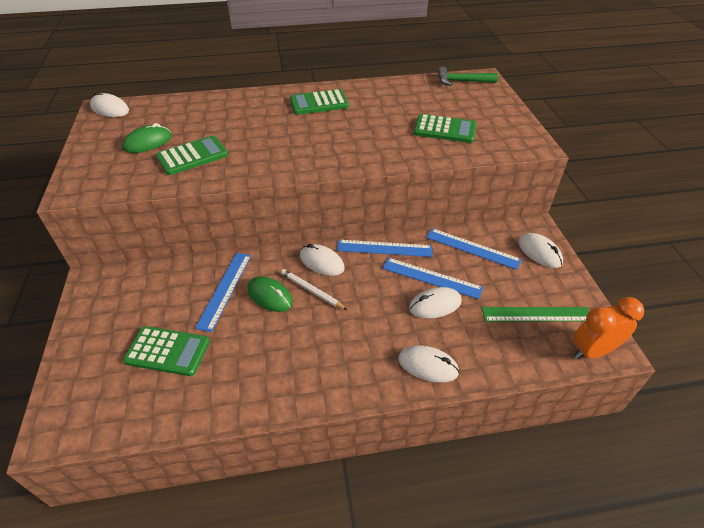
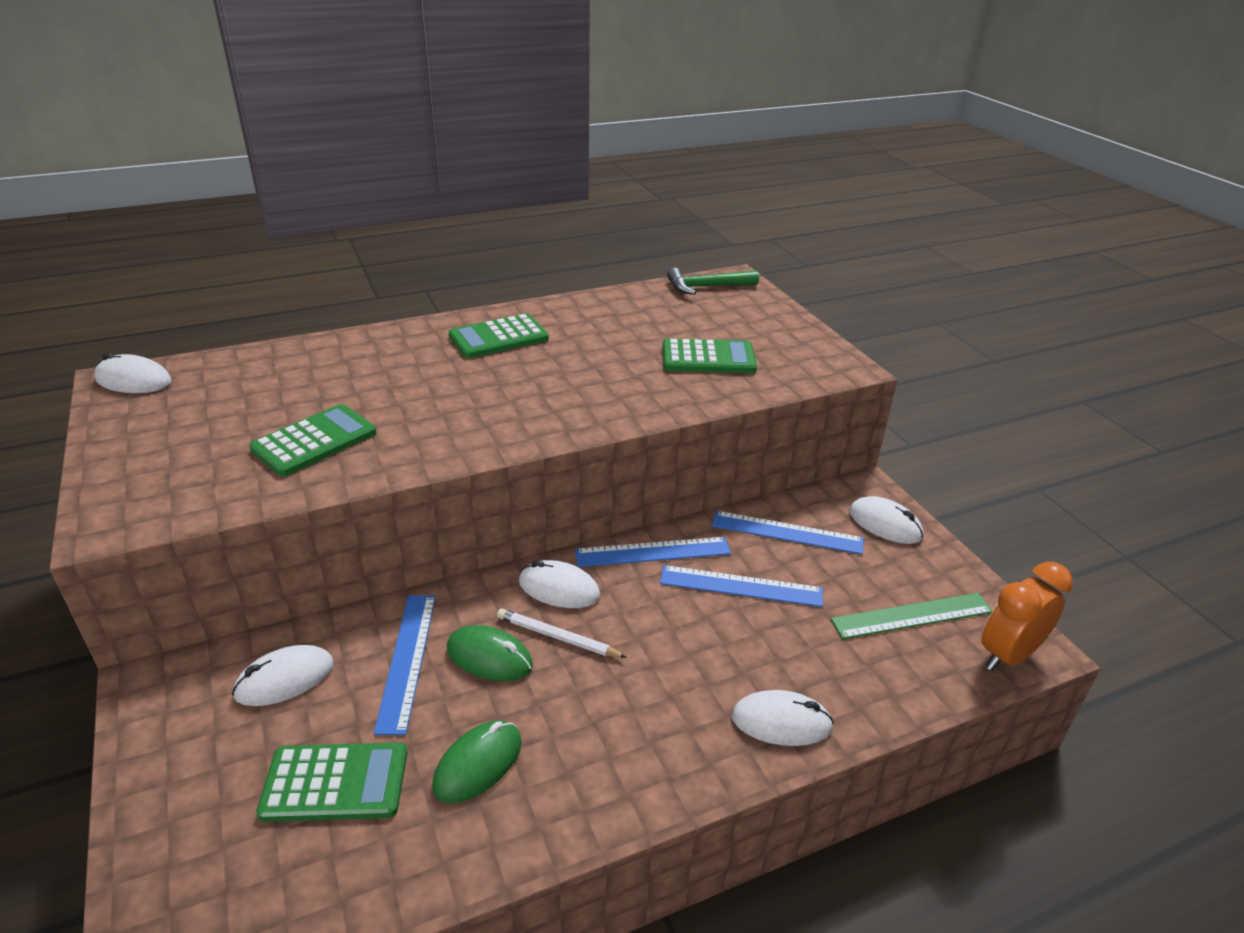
camera: 15 degrees left, 10 degrees down
green mouse [122,123,172,153] -> green mouse moved to [432,720,522,803]
white mouse [409,287,462,319] -> white mouse moved to [232,645,333,706]

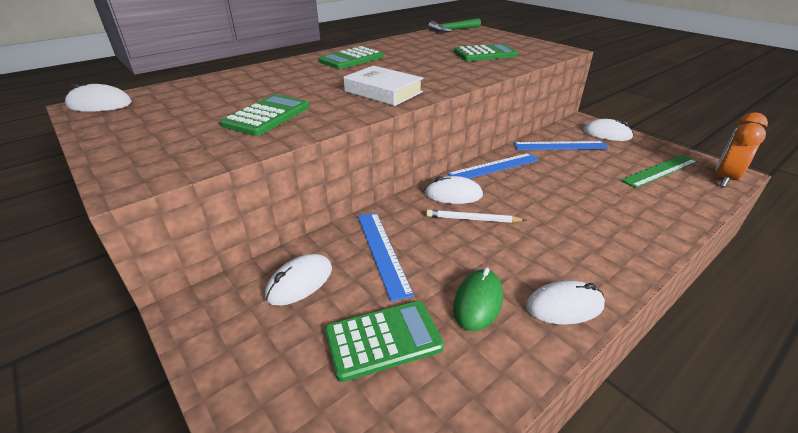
camera: 15 degrees left, 0 degrees up
green mouse [447,625,533,681] -> none
blue ruler [660,565,823,607] -> none
white mouse [732,690,834,746] -> white mouse moved to [526,280,605,325]
none -> white book [344,66,423,106]

